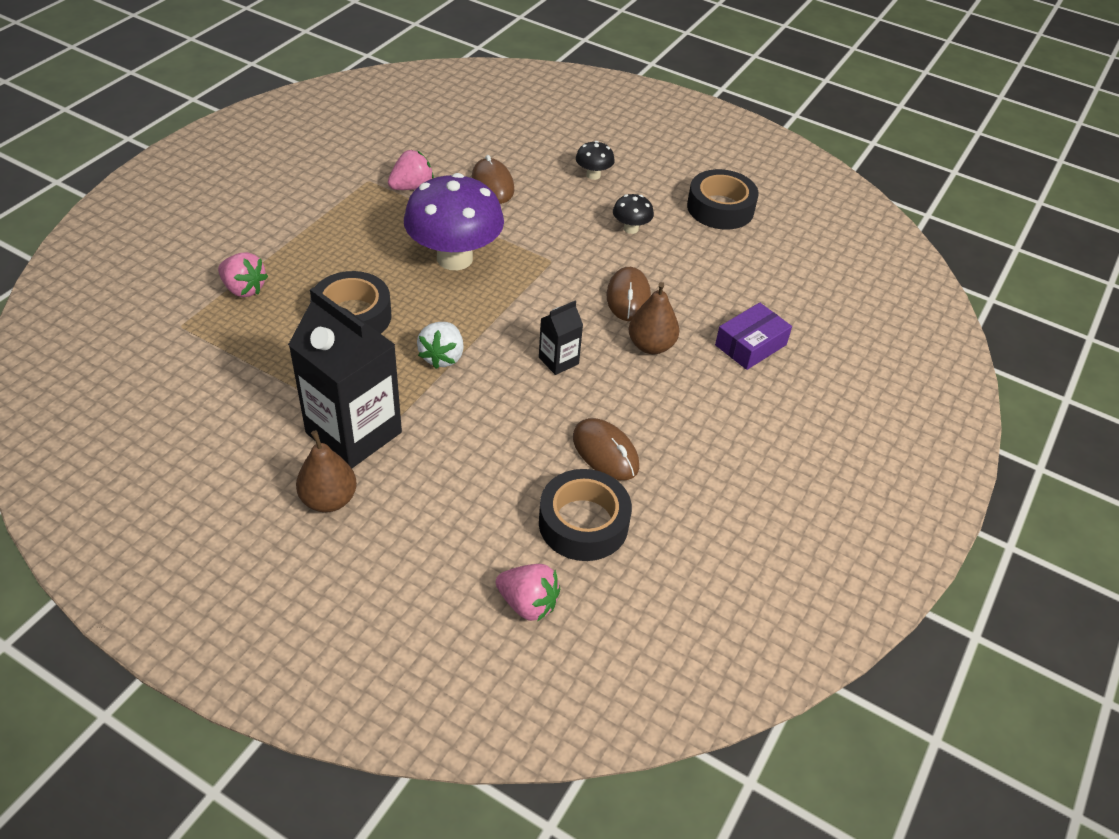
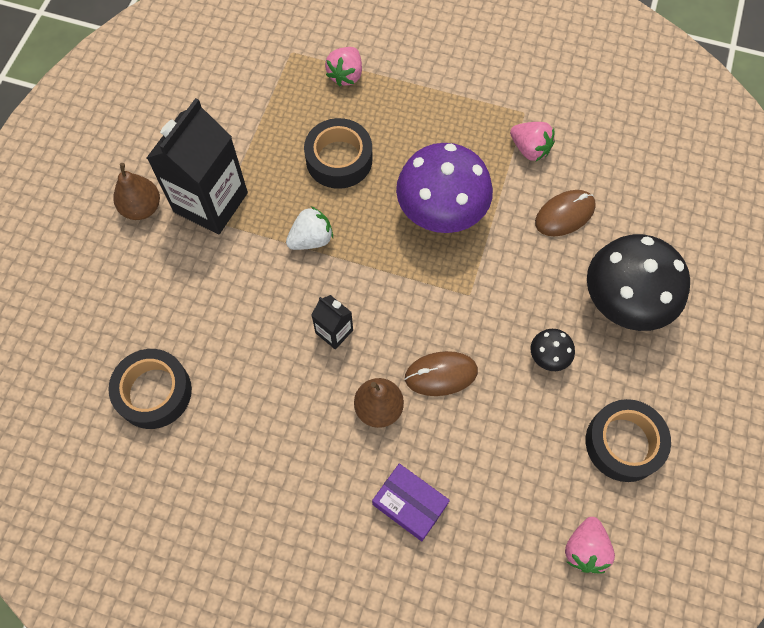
camera: 80 degrees right, 20 degrees up
white strawberry [417,322,464,369] -> white strawberry turned 150 degrees clockwise [286,206,333,250]
pink strawberry [496,564,560,622] -> pink strawberry moved to [565,517,615,573]
brown mouse [573,418,639,480] -> none
black mushroom [576,141,615,180] -> black mushroom [587,234,690,331], size x2.27

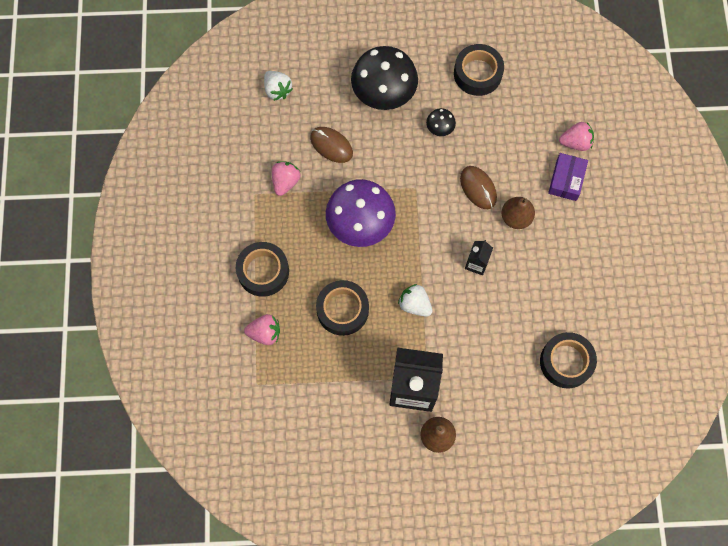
camera: 110 degrees left, 5 degrees up
pink strawberry [565,517,615,573] -> pink strawberry moved to [559,122,594,151]
none -> black tape [236,242,289,297]
none -> white strawberry [264,71,293,101]

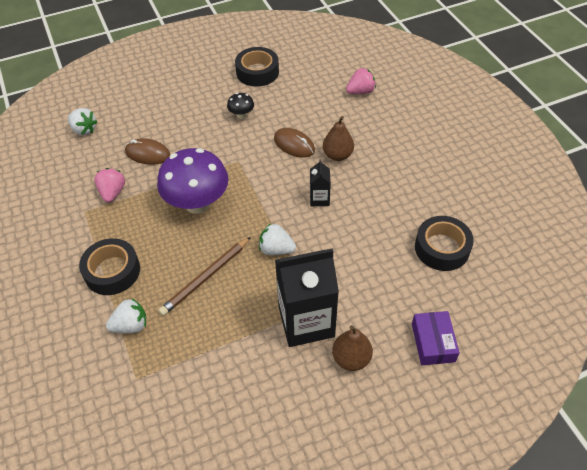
camera: 20 degrees left, 20 degrees down
pink strawberry [244,314,280,345] -> white strawberry [106,298,146,333]
black tape [316,280,369,336] -> brown pencil [158,237,251,316]
black mushroom [351,46,418,110] -> none
purple box [548,153,588,201] -> purple box moved to [412,311,460,365]

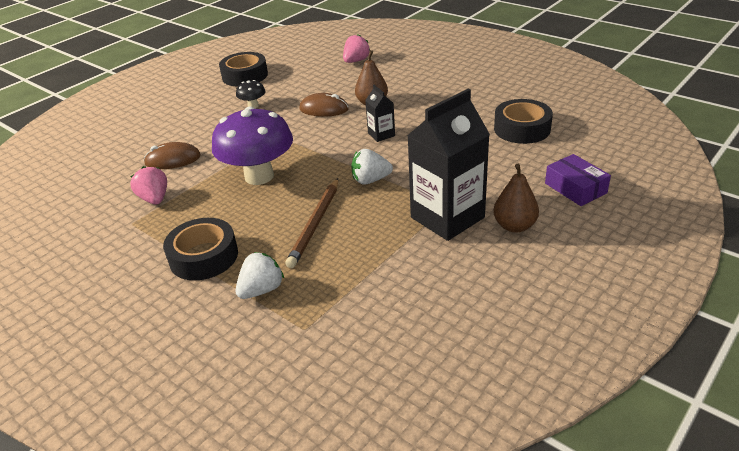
camera: 25 degrees left, 15 degrees down
white strawberry [68,108,98,136] -> none

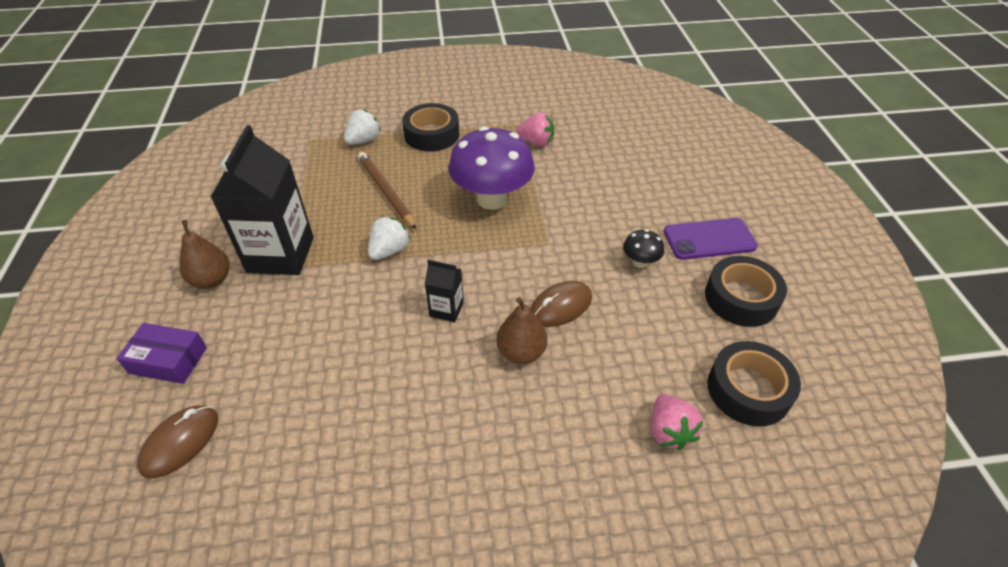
camera: 130 degrees right, 10 degrees up
brown mouse [144,142,201,169] -> brown mouse moved to [137,405,218,478]
white strawberry [236,252,284,299] -> white strawberry turned 135 degrees counterclockwise [344,109,381,145]
black tape [494,99,553,144] -> black tape moved to [707,341,801,426]
none -> purple phone [664,218,758,260]

